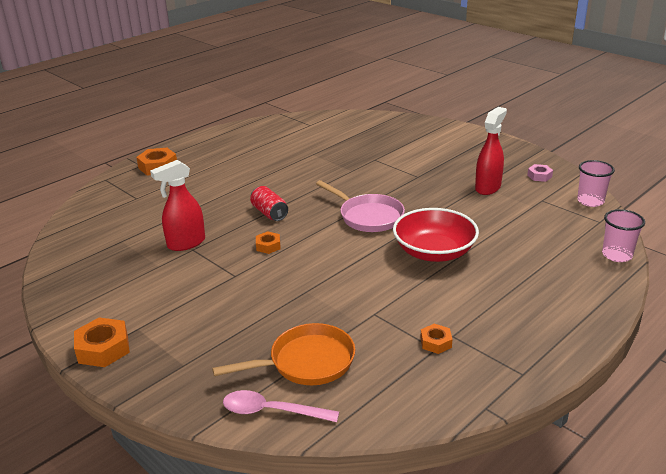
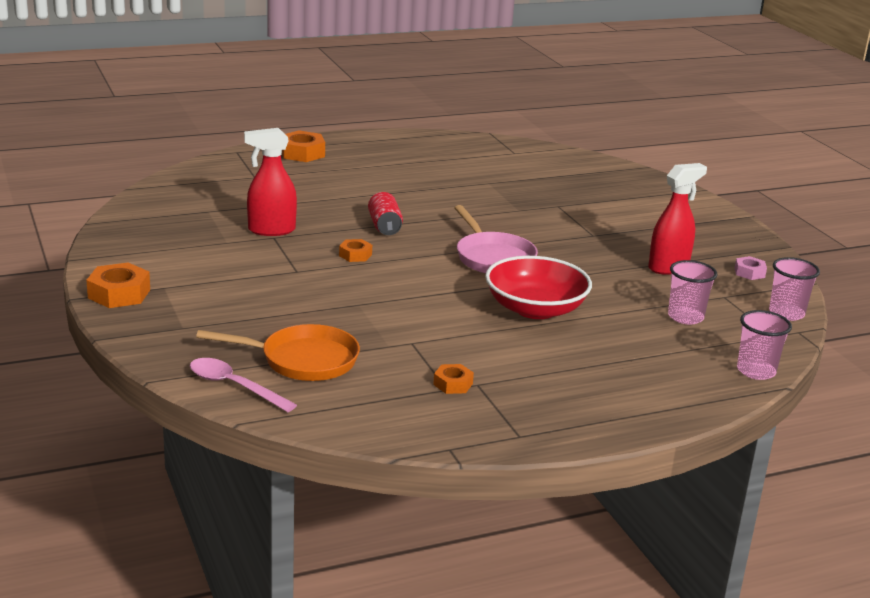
camera: 20 degrees right, 5 degrees down
none -> pink cup [668,260,718,324]

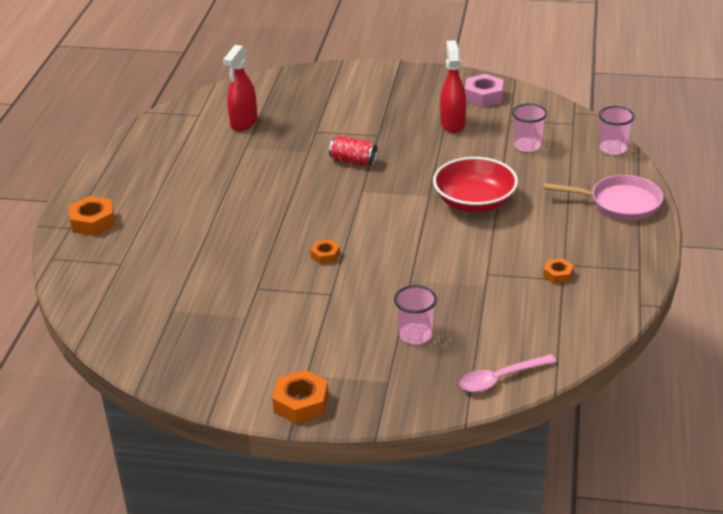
camera: 55 degrees left, 10 degrees up
orange pan [196,324,360,381] -> none
red spray bottle [244,128,297,236] -> red spray bottle moved to [223,45,257,131]
red can [368,192,403,235] -> red can moved to [329,136,378,166]
pink pan [454,205,538,273] -> pink pan moved to [544,175,663,220]
pink nut [735,256,767,280] -> pink nut [465,74,504,107], size x1.71
pink cup [769,257,820,321] -> pink cup moved to [394,285,437,344]

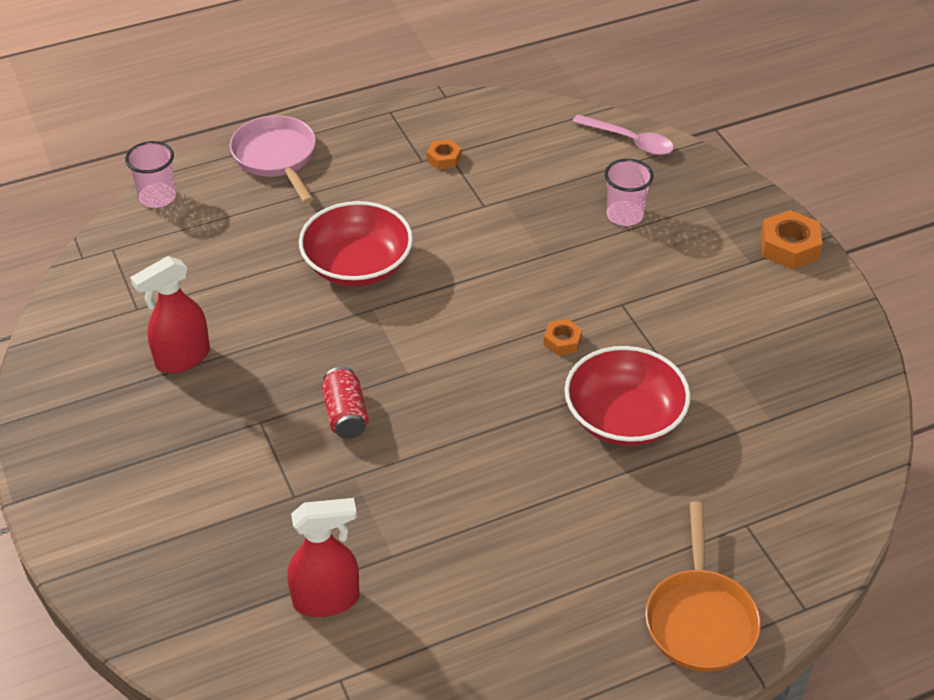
camera: 125 degrees left, 10 degrees up
orange nut [69,196,115,236] -> orange pan [645,501,761,672]
pink nut [465,74,504,107] -> none
pink cup [512,103,547,152] -> none
none -> red bowl [564,346,691,446]

